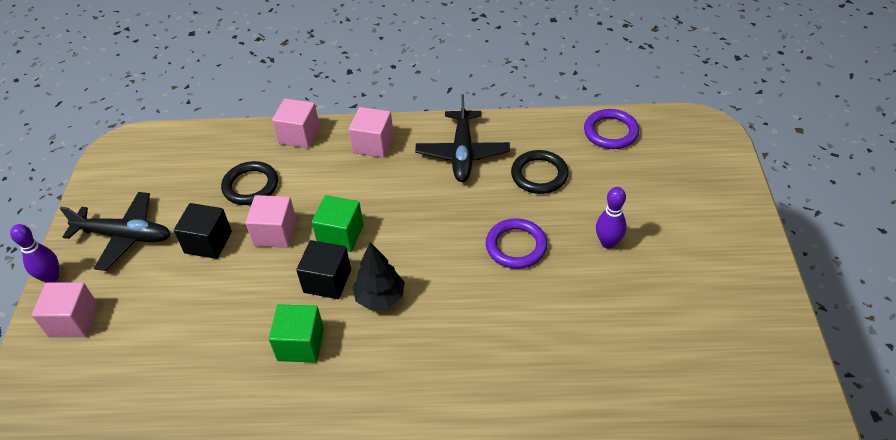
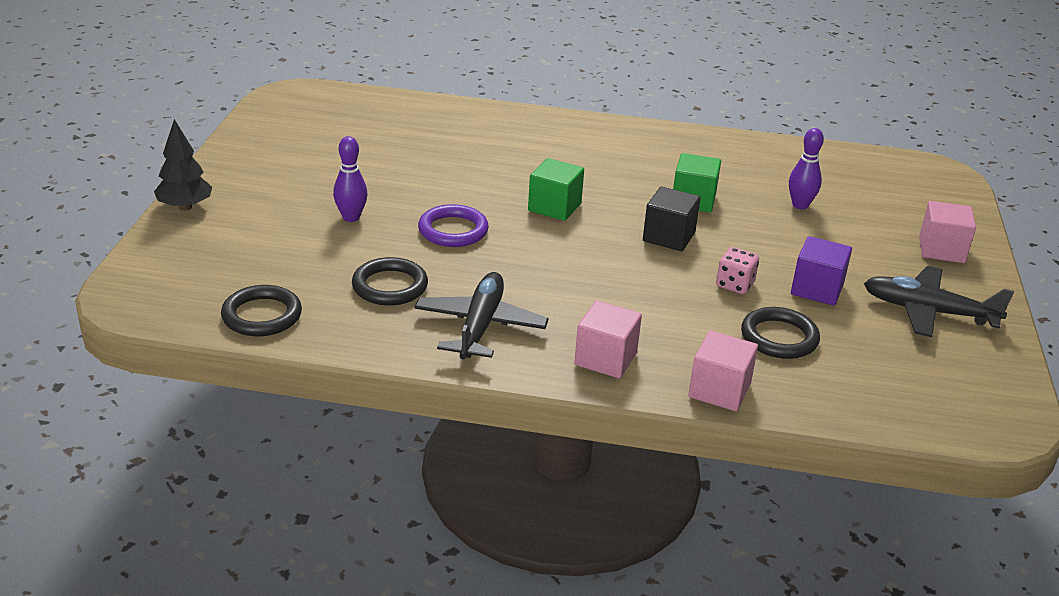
camera: 175 degrees left, 15 degrees down
purple bowling pin [10,224,59,283] -> purple bowling pin moved to [789,128,824,209]
black cube [174,203,232,259] -> purple cube [791,236,852,306]
pink cube [245,195,297,248] -> pink dice [716,247,759,294]
green cube [312,195,364,252] -> green cube moved to [528,158,584,221]
black tree [352,242,405,310] -> black tree moved to [154,119,212,211]
purple ring [584,109,639,149] -> black ring [221,285,302,336]

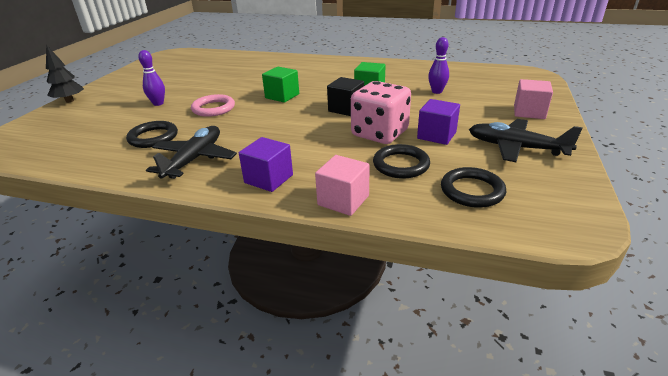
camera: 10 degrees right, 0 degrees up
black ring [221,285,302,336] -> black ring moved to [441,167,506,208]
purple ring [418,204,489,247] -> pink ring [191,94,235,117]
pink cube [574,300,642,379] -> purple cube [239,137,293,192]
pink dice [716,247,759,294] -> pink dice [351,81,411,144], size x2.04

